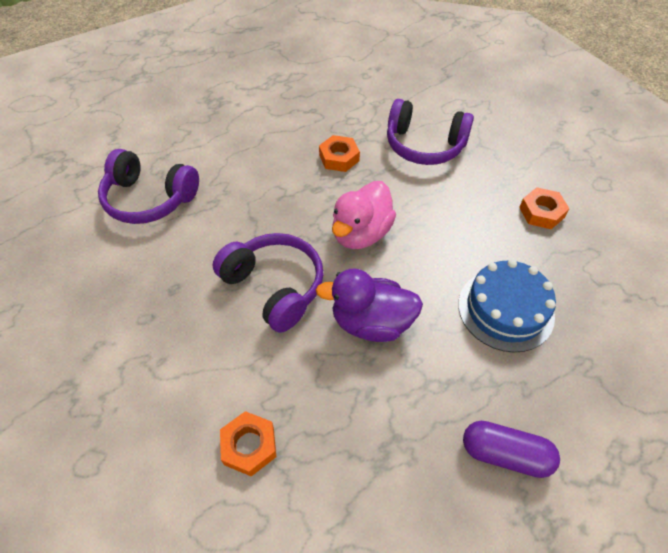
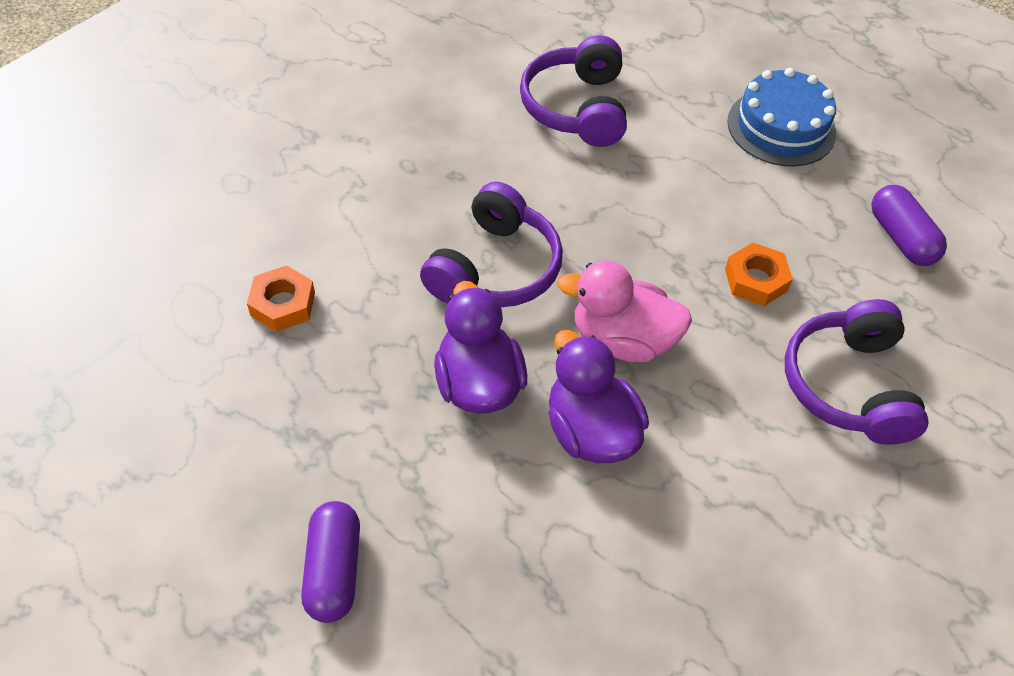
camera: 70 degrees right, 0 degrees up
blue cake [458,259,556,352] -> blue cake moved to [727,68,836,167]
orange nut [519,187,570,229] -> none
none -> purple duck [549,330,649,463]
none -> purple capsule [871,185,947,266]

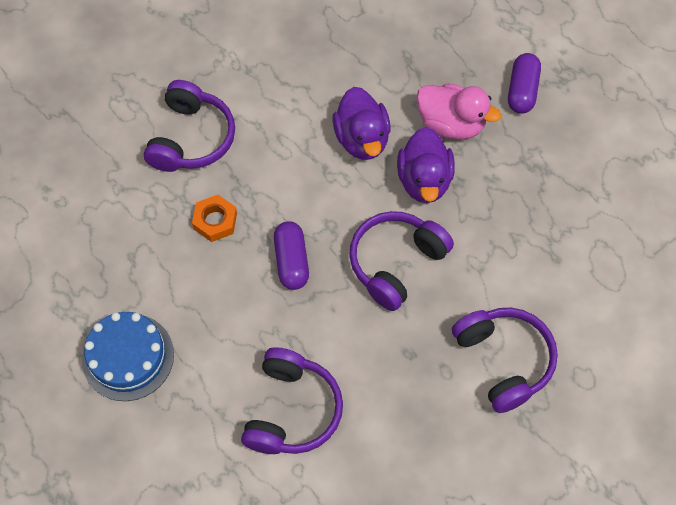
camera: 165 degrees left, 10 degrees up
orange nut [247,265,315,332] -> none
pink duck [557,260,692,362] -> pink duck moved to [416,83,501,140]
purple capsule [871,185,947,266] -> purple capsule moved to [274,221,309,290]
none -> purple headphones [452,308,558,413]

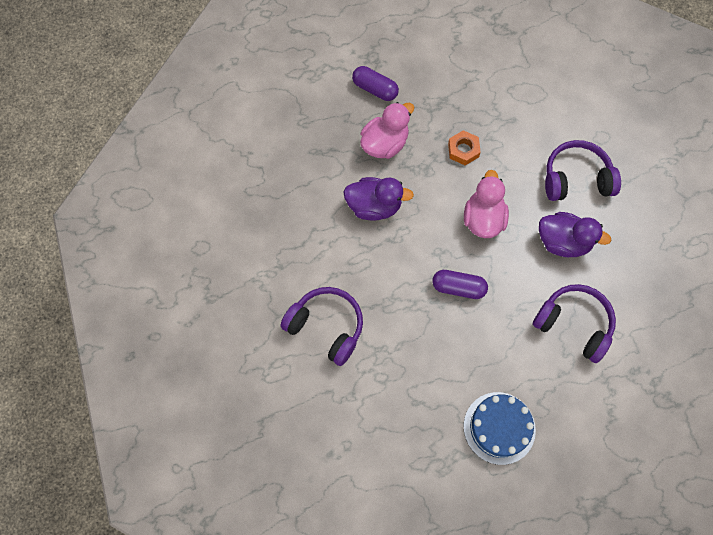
camera: 70 degrees left, 5 degrees up
orange nut [192,195,237,242] -> orange nut moved to [448,130,481,165]
purple headphones [349,211,454,311] -> pink duck [464,170,509,238]
purple duck [397,127,455,203] -> purple duck moved to [539,212,611,257]

